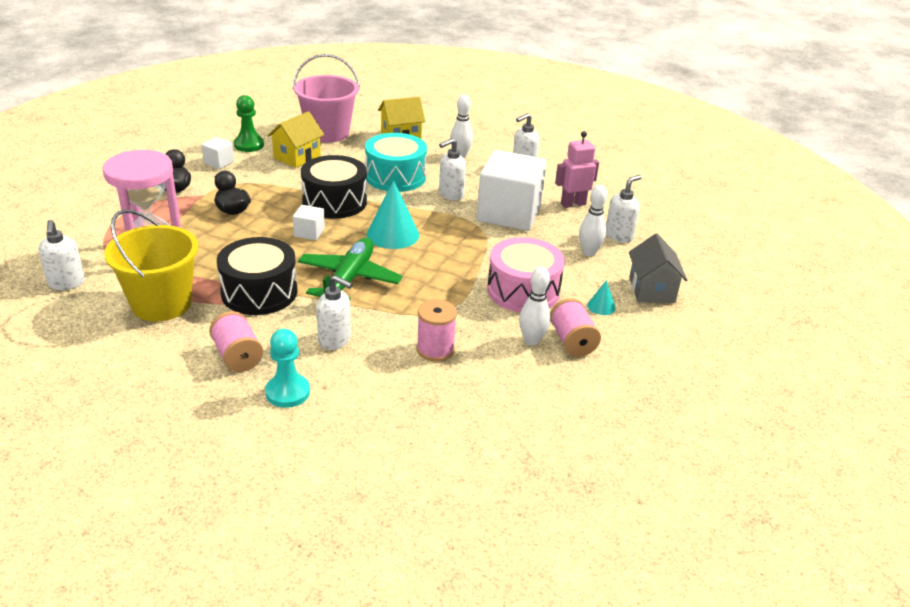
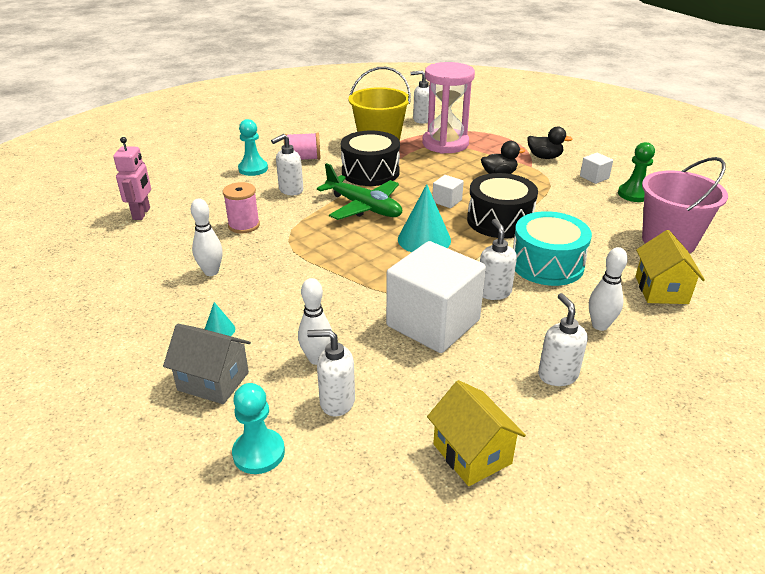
camera: 115 degrees right, 0 degrees up
yellow house [267,111,324,168] -> yellow house moved to [427,380,526,486]
pink drum [487,237,565,312] -> none
pink spool [550,298,601,357] -> none
pink robot [555,131,599,208] -> pink robot moved to [113,137,151,220]
white soap dispenser [606,175,642,243] -> white soap dispenser turned 120 degrees clockwise [307,329,355,416]
none -> turquoise pawn [232,383,285,474]

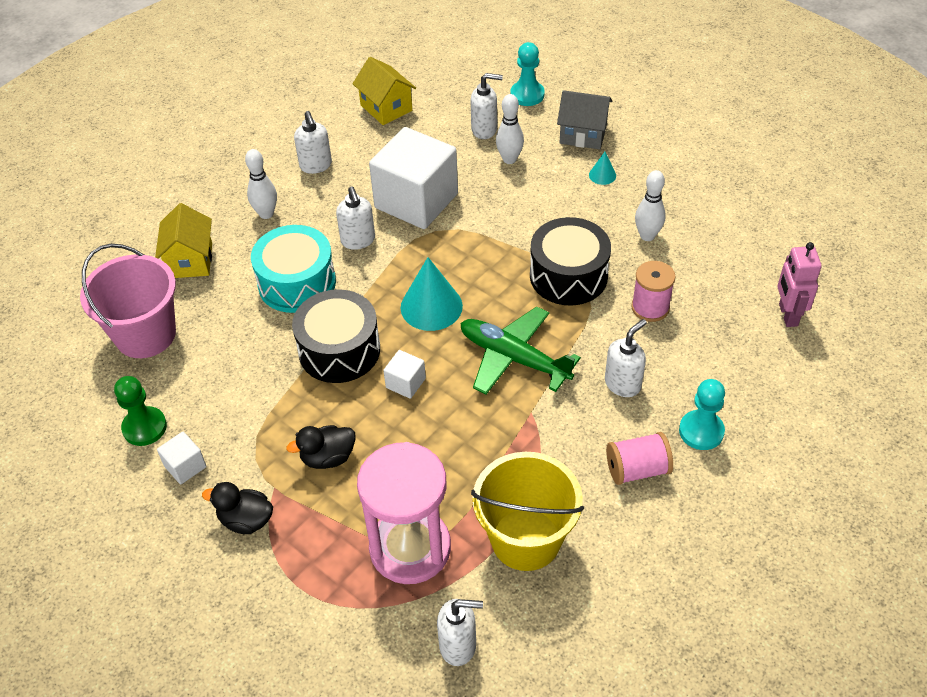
camera: 175 degrees right, 15 degrees up
black drum [341,131,400,186] -> black drum moved to [530,217,611,306]

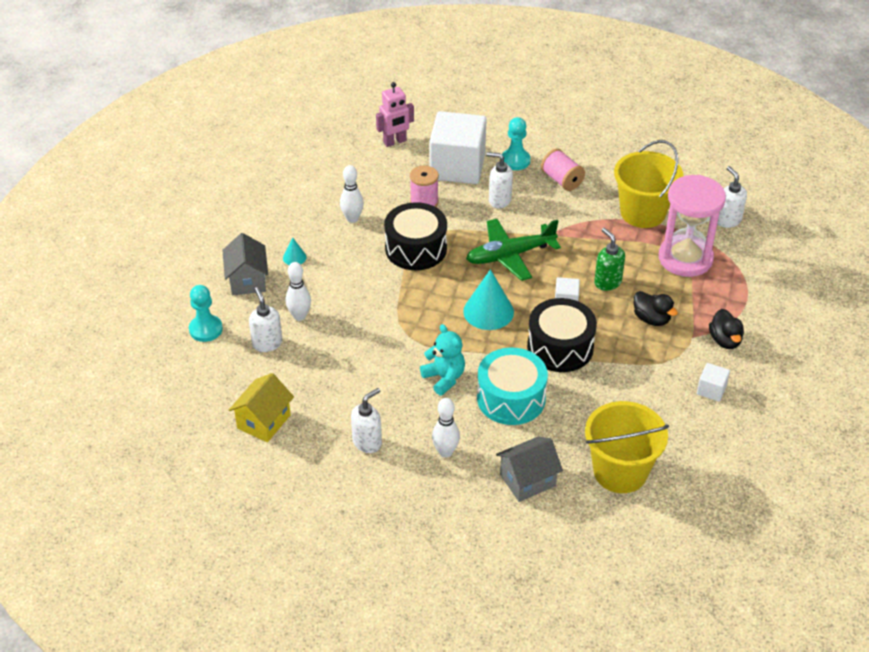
camera: 115 degrees left, 5 degrees down
pink bucket [80,244,176,358] -> yellow bucket [585,401,669,493]
green pawn [114,376,167,446] -> none
yellow house [155,203,212,278] -> grey house [496,437,563,502]
white soap dispenser [336,187,375,250] -> turquoise teddy bear [420,324,465,395]
white cube [369,127,458,229] -> white cube moved to [429,111,486,184]
green plane [460,307,581,395] -> green plane turned 60 degrees clockwise [466,219,561,281]
none -> green soap dispenser [594,228,625,291]

